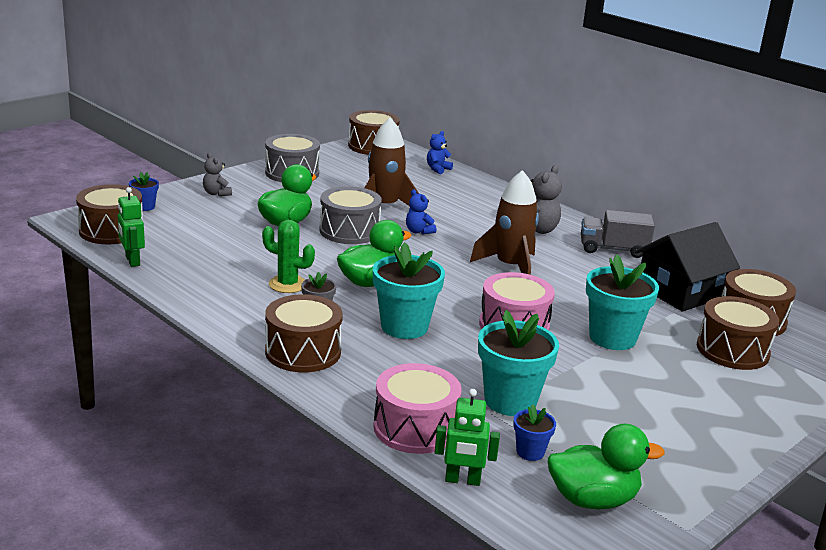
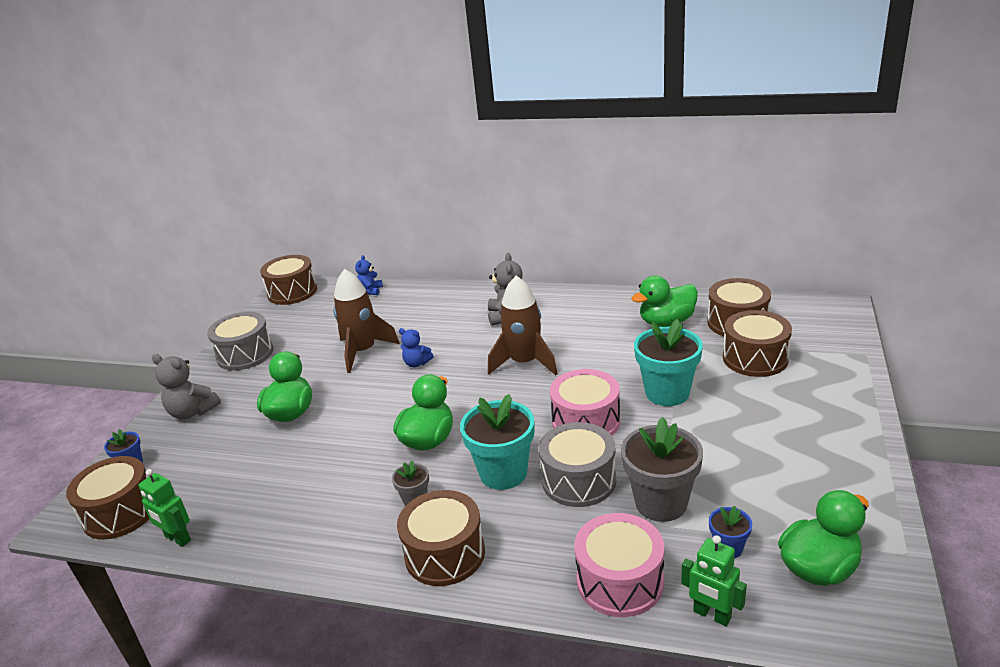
camera: 25 degrees left, 5 degrees up
grey teddy bear [203,153,232,196] -> grey teddy bear [152,354,221,419], size x1.60
green cactus [262,220,315,293] -> none
grey drum [319,186,382,244] -> grey drum moved to [539,422,616,507]
green robot [435,389,500,486] -> green robot turned 60 degrees clockwise [681,535,747,626]
turquoise flower pot [478,310,559,416] -> grey flower pot [621,417,703,522]
grey truck [581,210,655,258] -> none
black house [635,222,740,312] -> green duck [631,276,698,327]

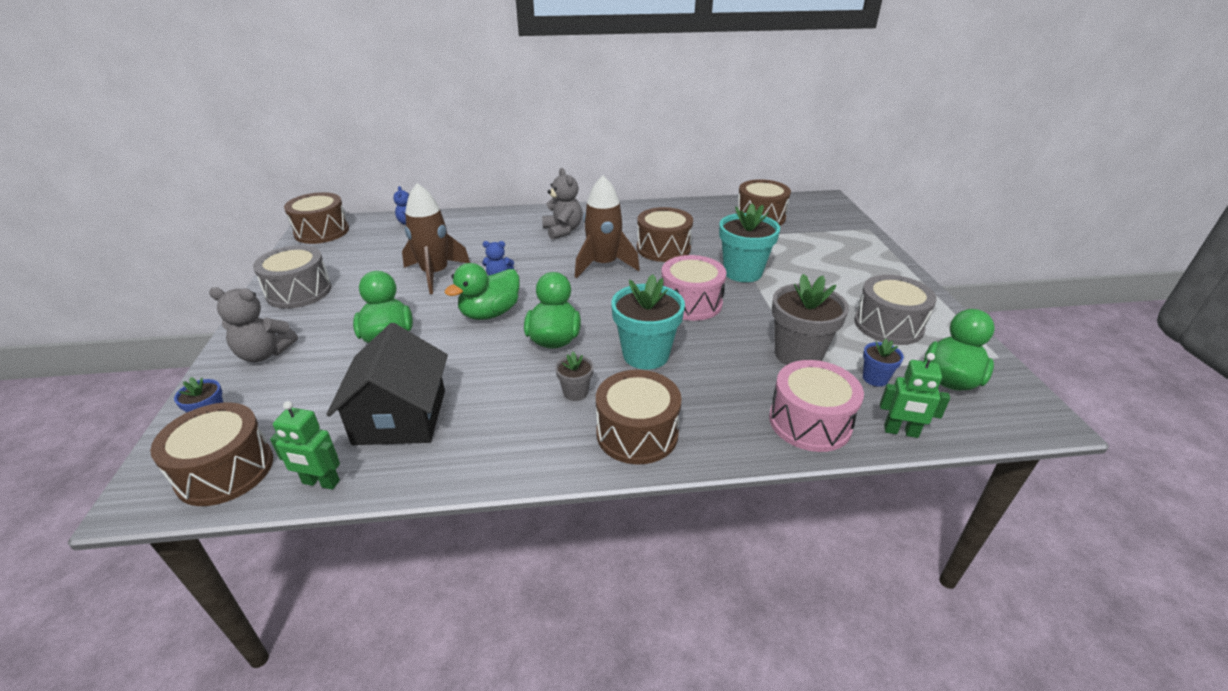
camera: 25 degrees left, 5 degrees up
grey drum [539,422,616,507] -> grey drum moved to [854,275,937,345]
green duck [631,276,698,327] -> green duck moved to [444,263,520,320]
brown drum [723,310,792,377] -> brown drum moved to [637,207,693,262]
none -> black house [326,323,448,445]

